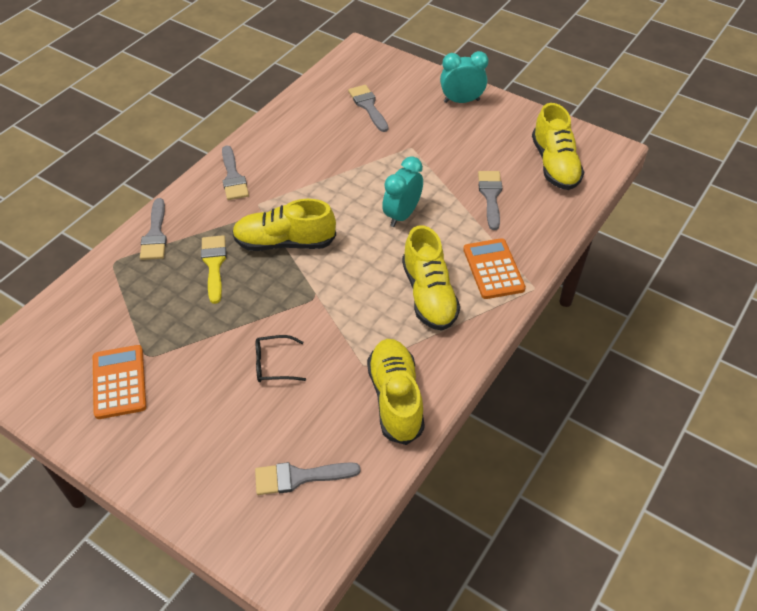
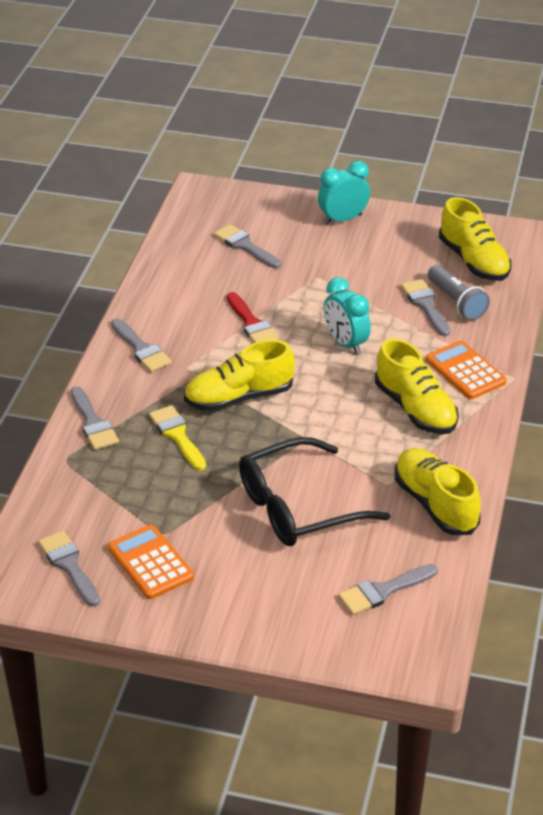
camera: 20 degrees left, 10 degrees down
black glasses [256,335,306,382] -> black glasses [239,437,390,546], size x2.23
turquoise clock [382,156,423,227] -> turquoise clock turned 45 degrees counterclockwise [324,277,371,355]
none -> grey brush [38,531,100,606]
none -> red brush [227,292,279,343]
none -> grey flashlight [428,265,490,320]

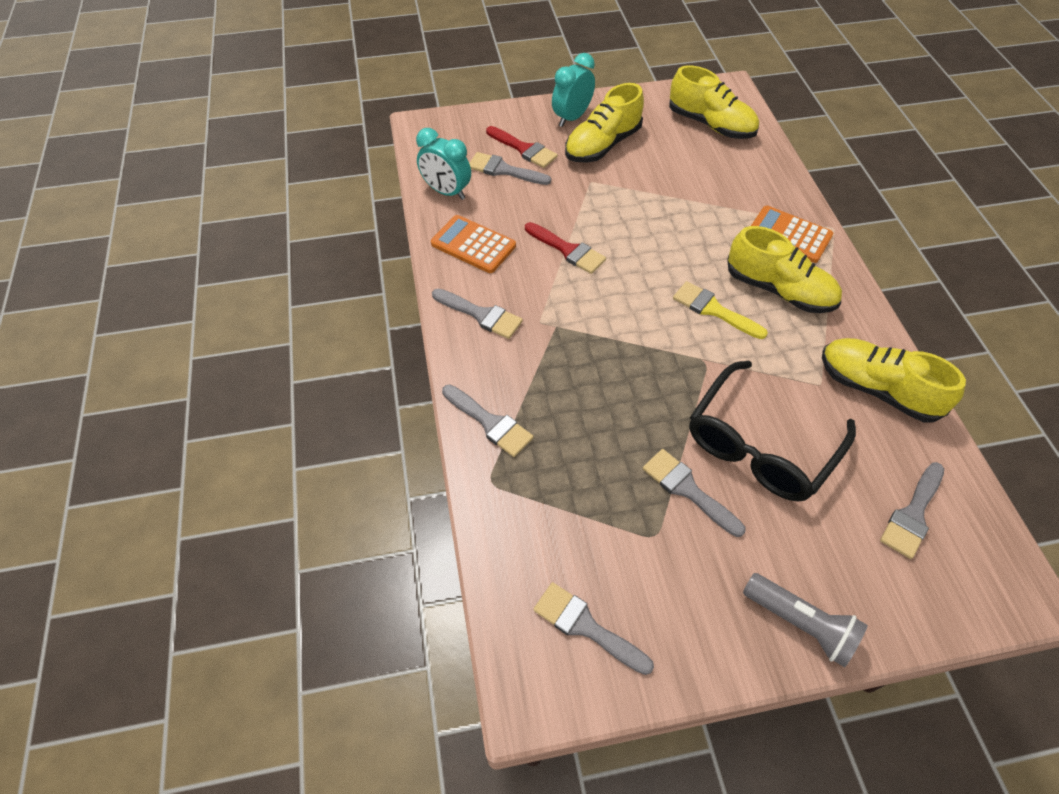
camera: 25 degrees left, 15 degrees up
orange calculator [108,524,194,599] -> orange calculator moved to [431,215,516,273]
yellow brush [149,405,206,471] -> yellow brush moved to [673,281,768,339]
yellow shoe [184,340,295,411] -> yellow shoe moved to [565,83,644,163]
turquoise clock [324,277,371,355] -> turquoise clock moved to [416,128,471,200]
grey brush [401,279,450,336] -> grey brush moved to [643,449,746,537]
grey flashlight [428,265,490,320] -> grey flashlight moved to [743,573,868,667]
none -> red brush [486,126,558,168]

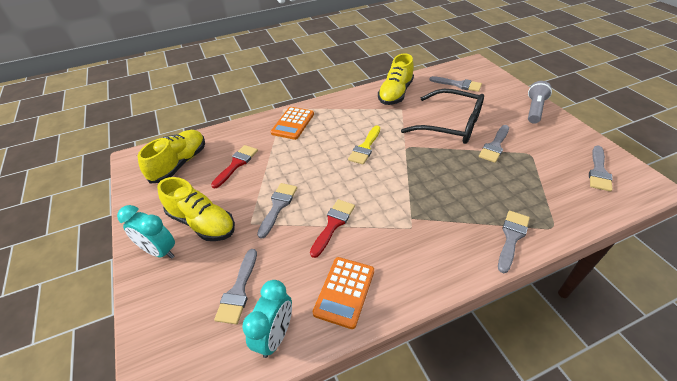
camera: 100 degrees left, 10 degrees down
grey brush [432,289,523,339] -> grey brush moved to [257,183,297,239]
red brush [486,126,558,168] -> red brush moved to [211,145,258,189]
yellow shoe [727,226,842,313] -> none

